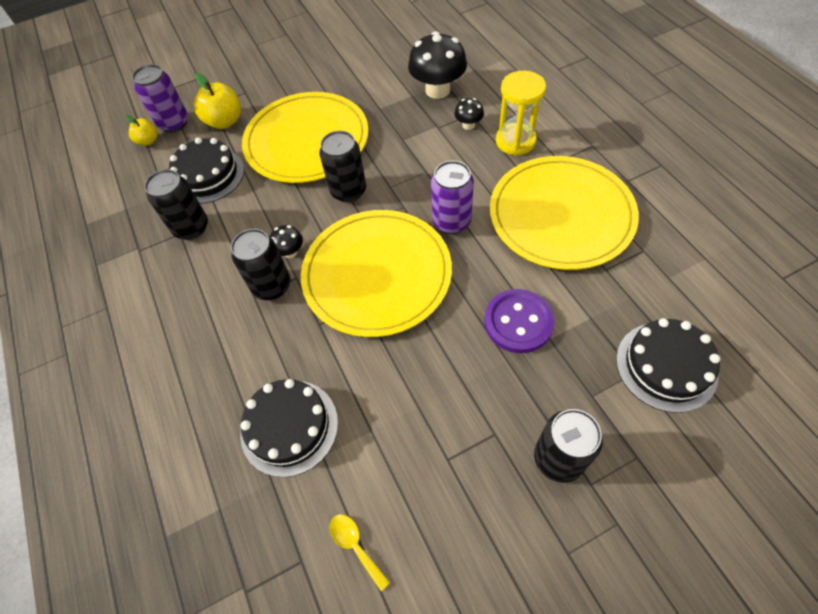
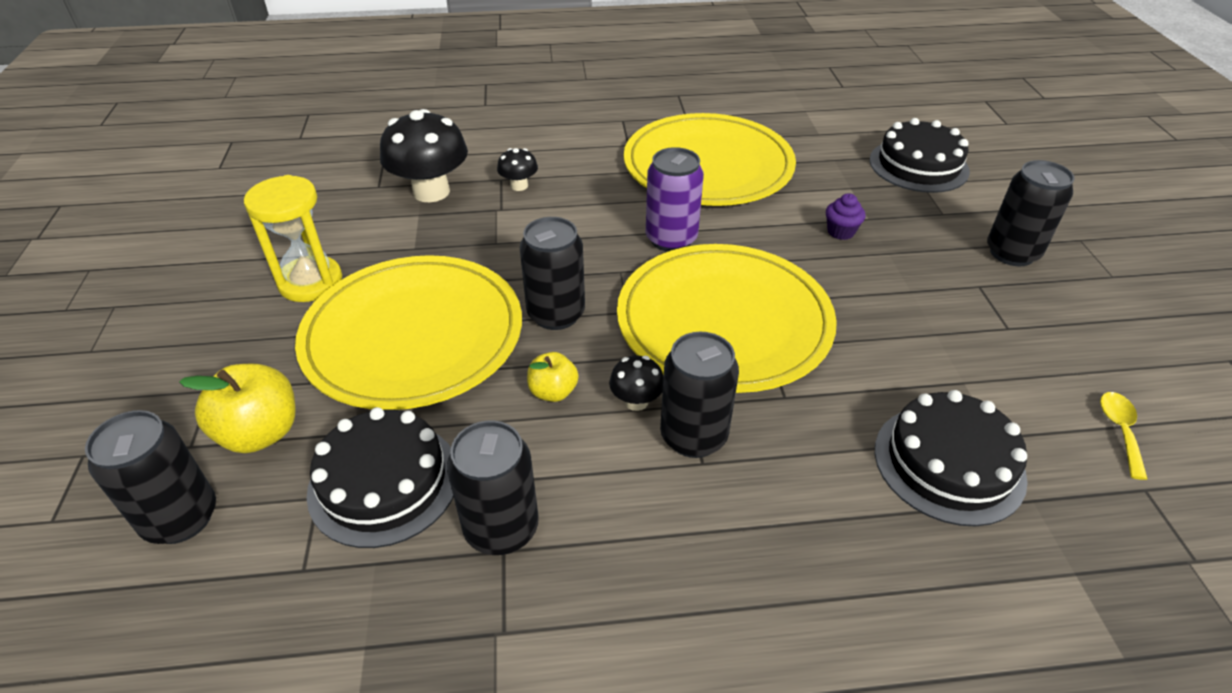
camera: 75 degrees left, 15 degrees down
yellow apple [126,115,158,146] -> yellow apple moved to [527,352,579,402]
purple can [132,64,188,133] -> black can [85,410,216,544]
yellow spoon [330,514,390,591] -> yellow spoon turned 120 degrees clockwise [1100,392,1147,480]
purple button [484,289,555,353] -> purple cupcake [826,193,866,240]
yellow hourglass [496,71,546,156] -> yellow hourglass moved to [244,175,342,302]

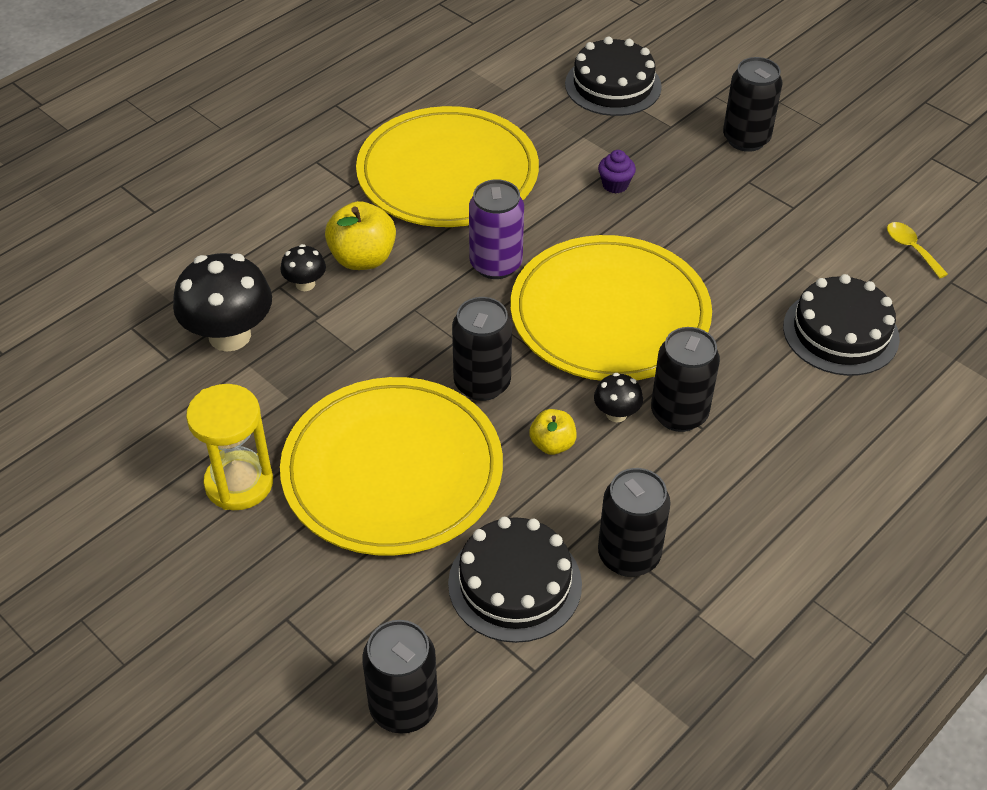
camera: 40 degrees left, 5 degrees up
yellow apple [179,364,296,453] -> yellow apple moved to [325,201,396,270]

